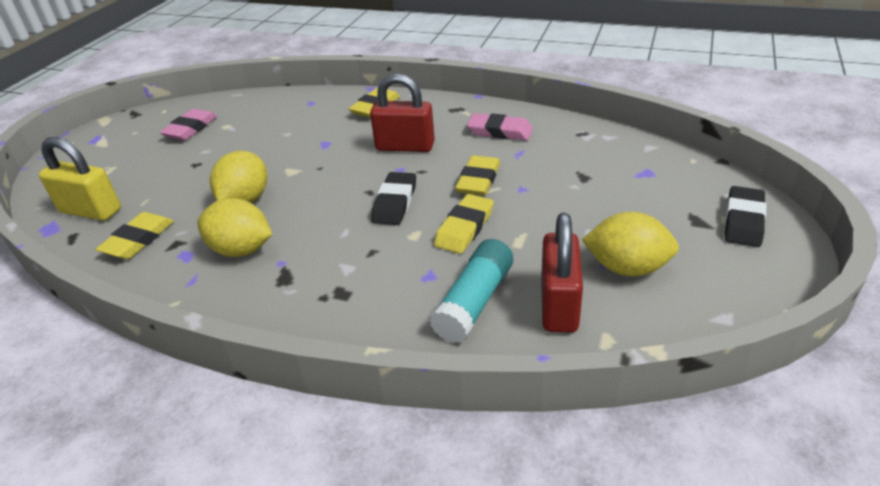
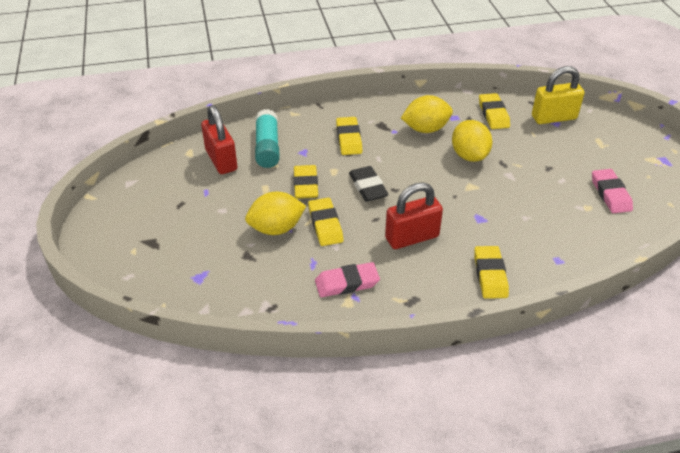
camera: 145 degrees right, 5 degrees up
yellow lemon [582,212,679,276] -> yellow lemon moved to [245,192,306,235]
black eraser [725,186,766,247] -> none
none -> yellow eraser [336,117,362,155]

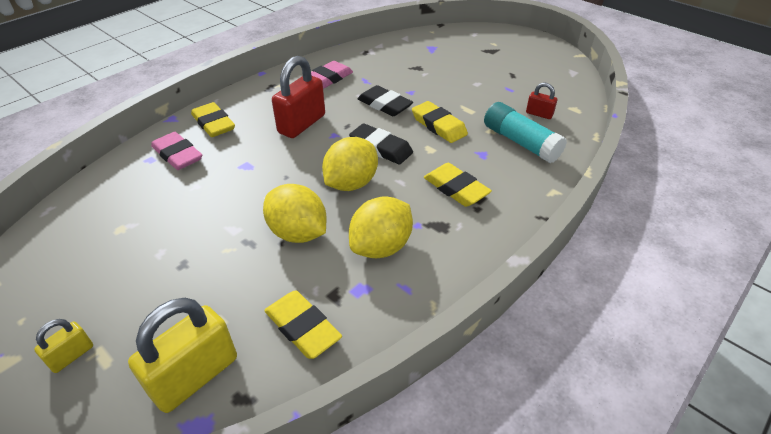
camera: 145 degrees right, 0 degrees up
red padlock [201,105,237,174] -> red padlock [526,82,557,119], size x0.50
yellow lemon [245,192,306,235] -> yellow lemon moved to [322,137,378,191]
yellow eraser [308,198,343,246] -> black eraser [357,85,413,116]
pink eraser [592,169,633,213] -> pink eraser moved to [151,132,202,170]
none -> yellow padlock [34,319,93,373]

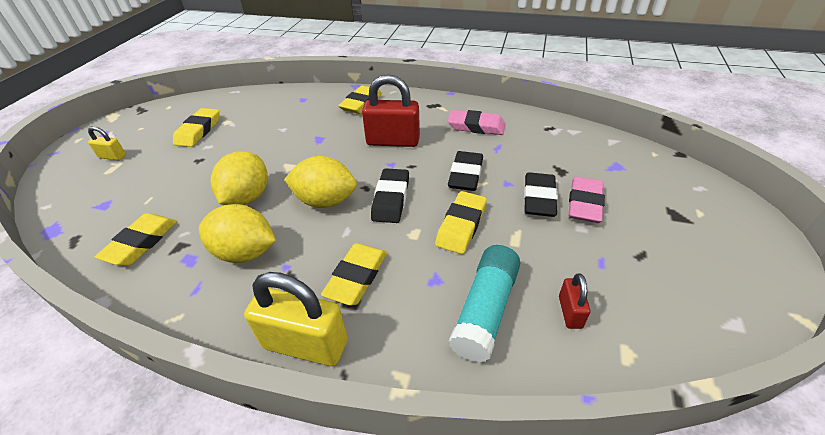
camera: 65 degrees right, 0 degrees up
yellow padlock [128,298,237,413] -> yellow padlock moved to [244,272,348,366]
pink eraser [151,132,202,170] -> pink eraser moved to [568,177,605,223]
none -> yellow eraser [173,108,219,147]
none -> black eraser [524,172,558,217]

